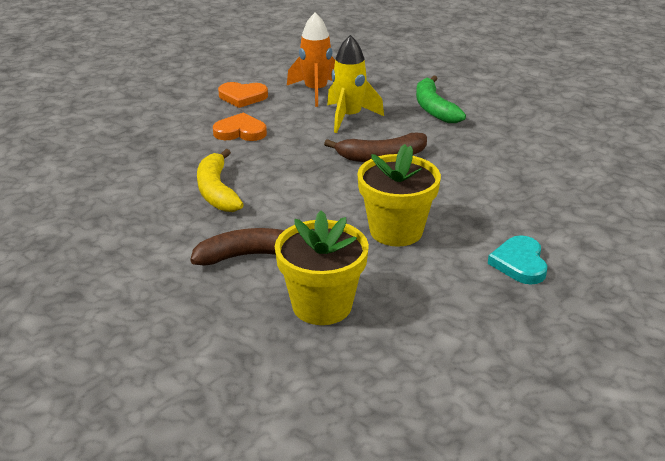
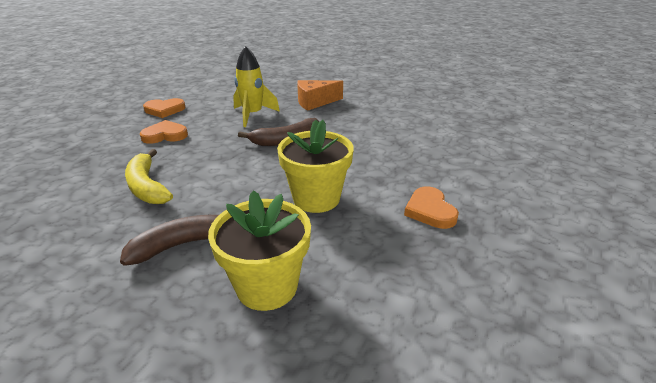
camera: 15 degrees left, 0 degrees up
orange rocket [287,12,335,107] -> none
green banana [416,75,466,123] -> orange cheese [297,80,343,111]
turquoise heart [488,235,547,284] -> orange heart [404,186,459,229]

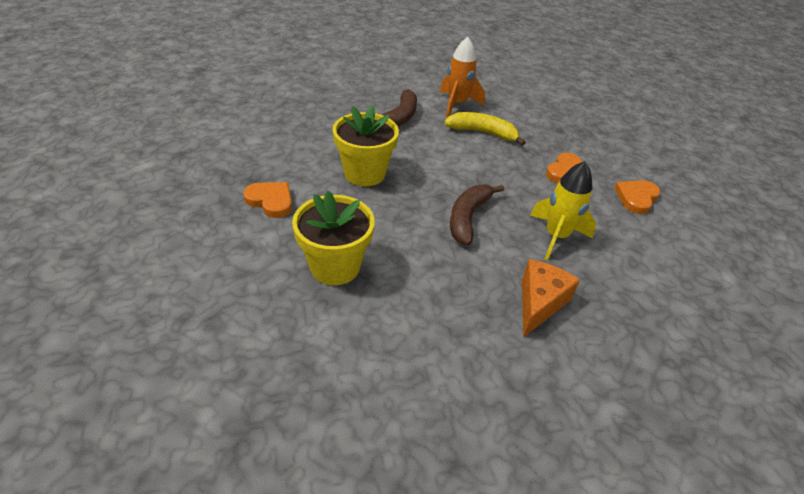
camera: 135 degrees right, 10 degrees up
yellow flower pot [208,190,311,311] -> yellow flower pot moved to [292,191,375,285]
none -> orange rocket [440,37,485,117]

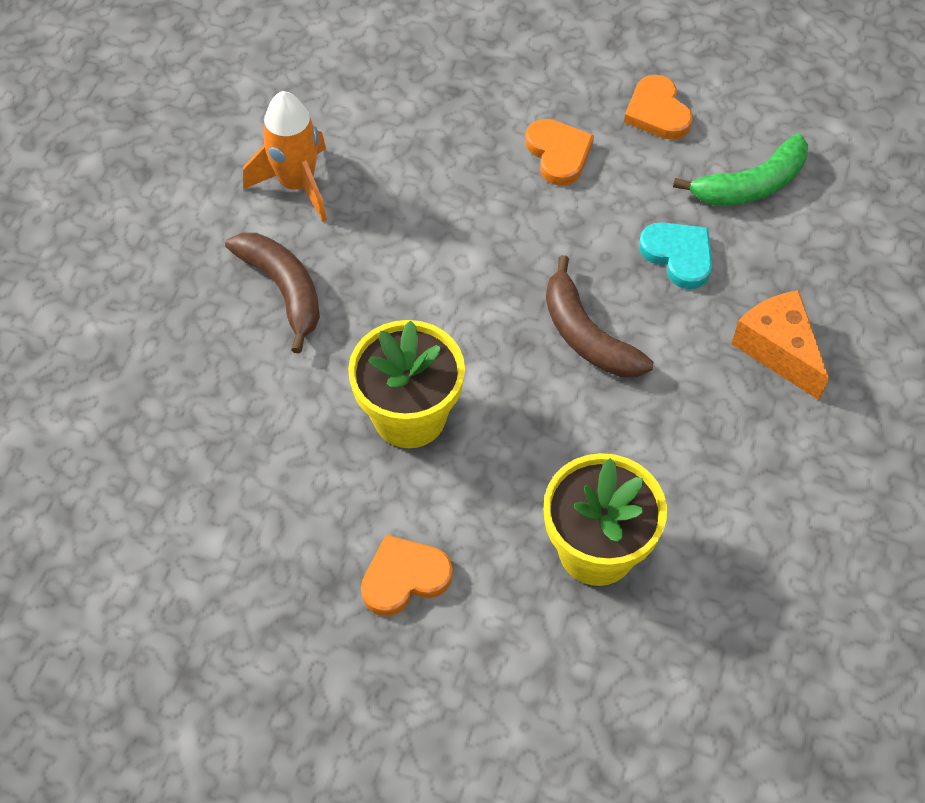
camera: 55 degrees left, 15 degrees up
yellow banana [444,112,526,146] -> none
yellow rocket [530,161,596,260] -> turquoise heart [639,222,712,289]
none -> green banana [673,134,808,206]

